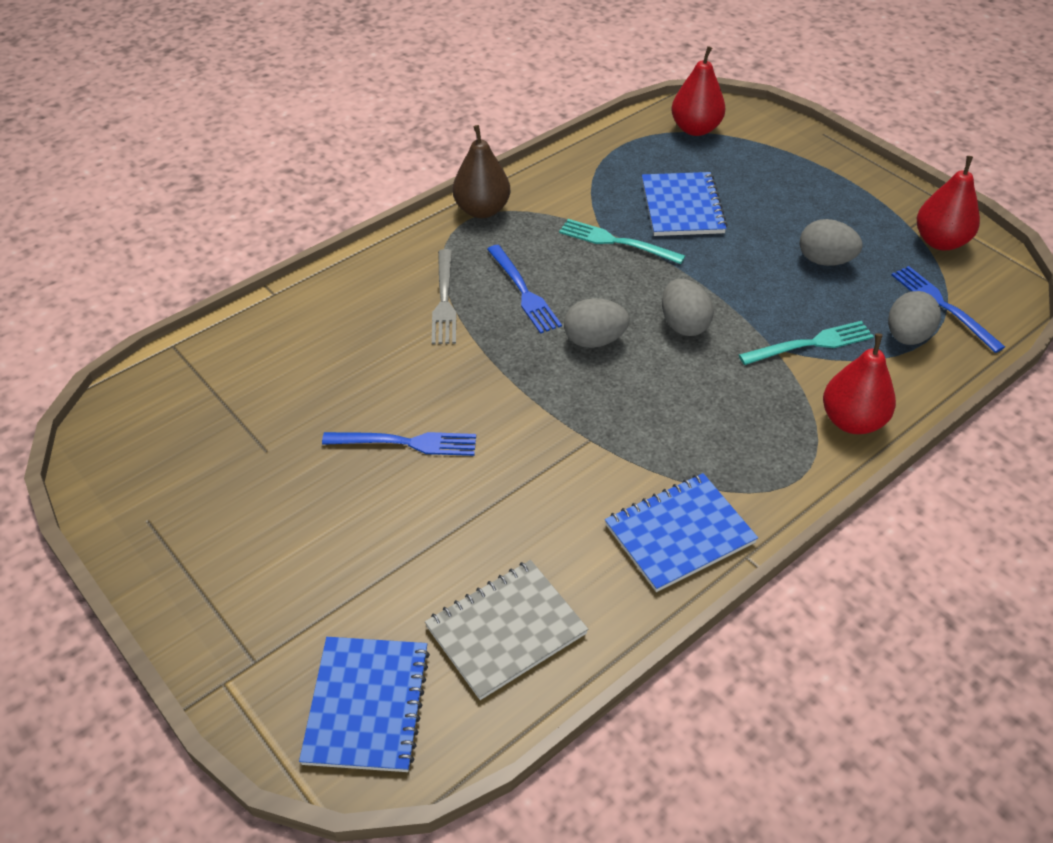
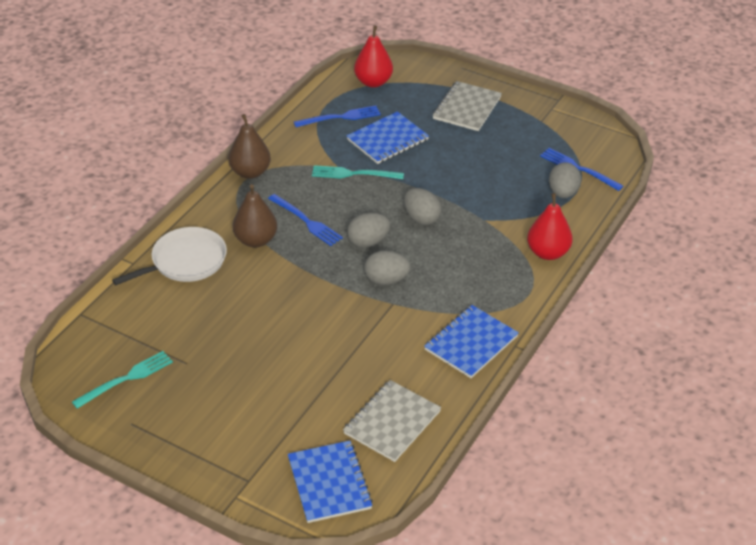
camera: 20 degrees left, 5 degrees down
blue fork [322,432,476,456] -> blue fork moved to [294,105,381,127]
grey fork [432,249,456,344] -> brown pear [233,184,277,247]
blue notebook [642,172,728,236] -> blue notebook turned 75 degrees clockwise [346,111,429,164]
turquoise fork [739,321,874,365] -> turquoise fork moved to [72,351,173,409]
grey egg [800,219,862,266] -> grey egg moved to [364,250,411,285]
red pear [917,156,980,251] -> none
none -> white pan [112,227,227,285]
none -> grey notebook [433,81,502,131]

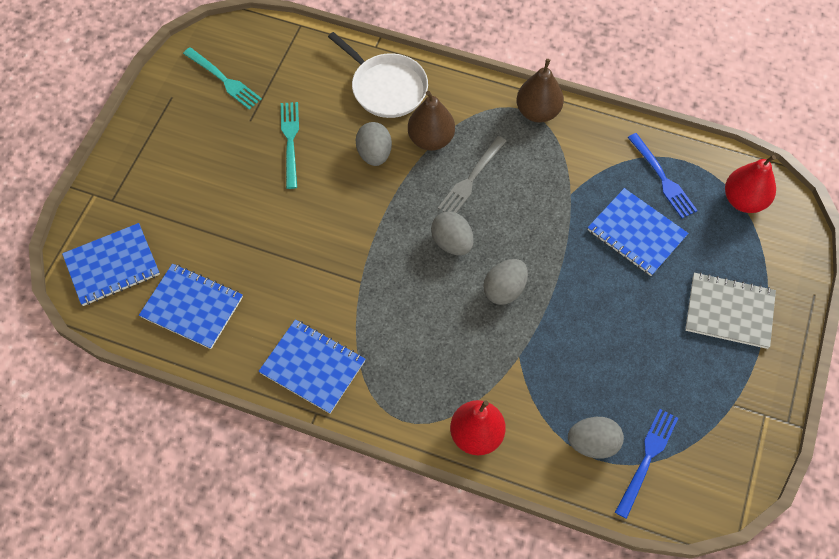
camera: 80 degrees right, 20 degrees up
blue fork [268,194,343,246] -> grey fork [438,136,506,213]
turquoise fork [312,165,404,179] -> turquoise fork moved to [281,102,299,189]
grey notebook [343,380,441,462] -> blue notebook [139,263,243,349]
grey egg [364,250,411,285] -> grey egg moved to [355,122,392,166]

